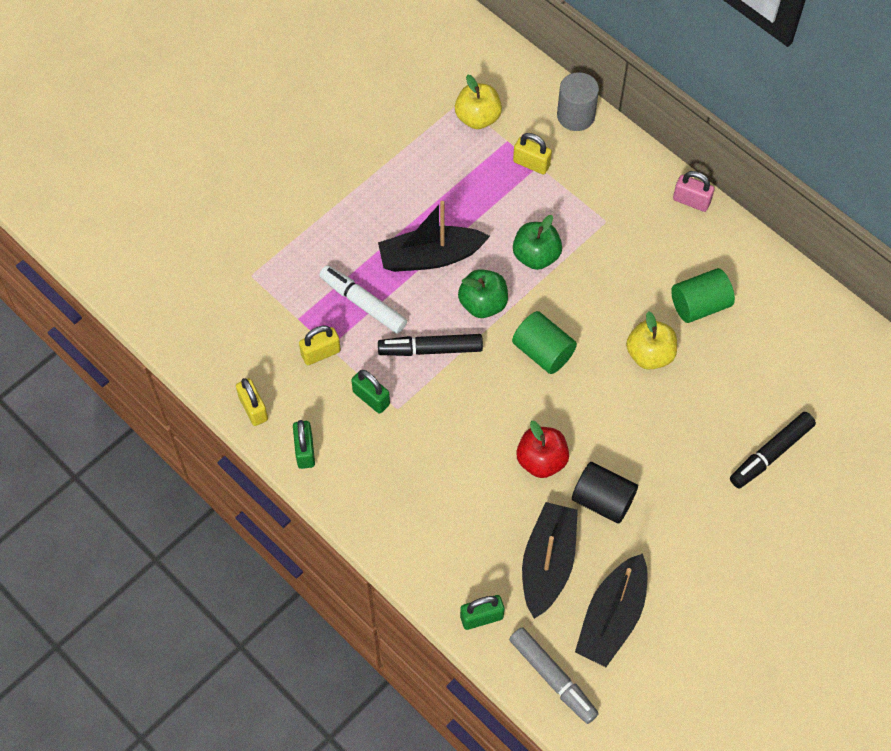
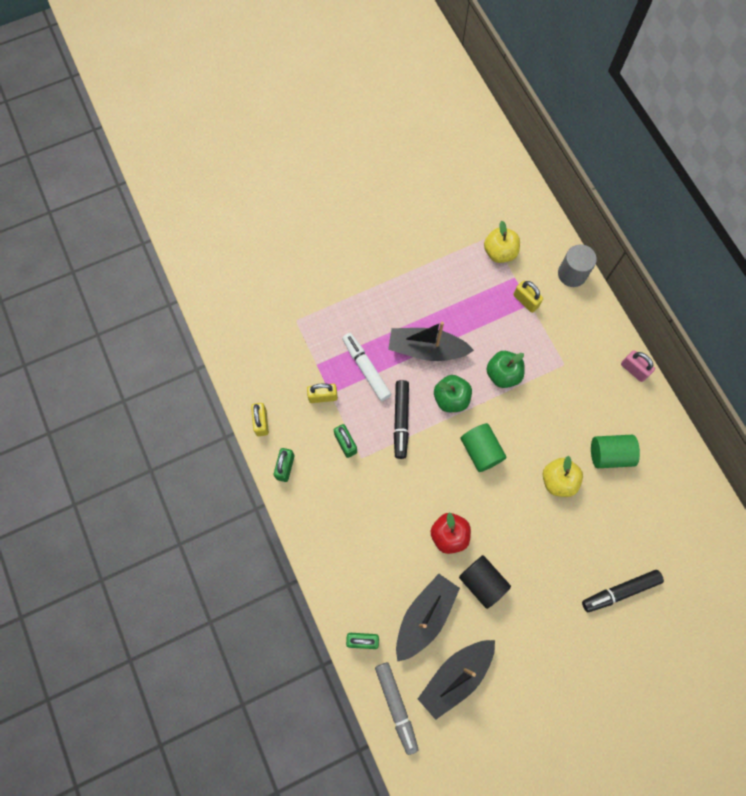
camera: 20 degrees right, 10 degrees up
black marker [378,334,483,356] -> black marker turned 105 degrees counterclockwise [394,380,409,459]

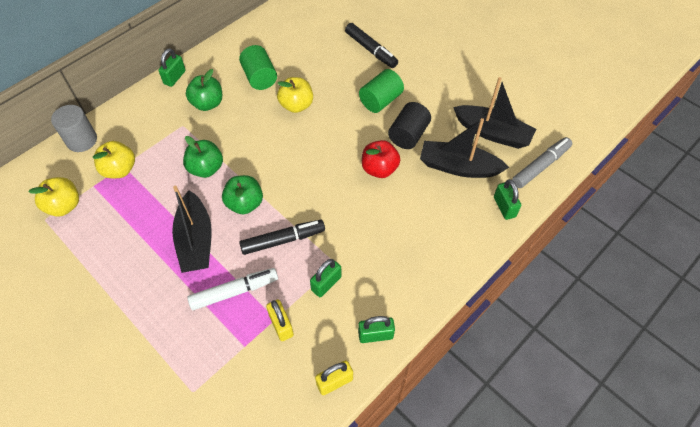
camera: 110 degrees left, 15 degrees down
white marker [342,333,392,401] -> white marker turned 150 degrees counterclockwise [187,268,278,310]
green cylinder [461,423,507,472] -> green cylinder moved to [359,69,404,113]
yellow padlock [513,281,543,313] -> yellow apple [93,141,135,178]
pink padlock [621,350,655,382] -> green padlock [159,48,186,87]
none -> green apple [186,69,222,111]

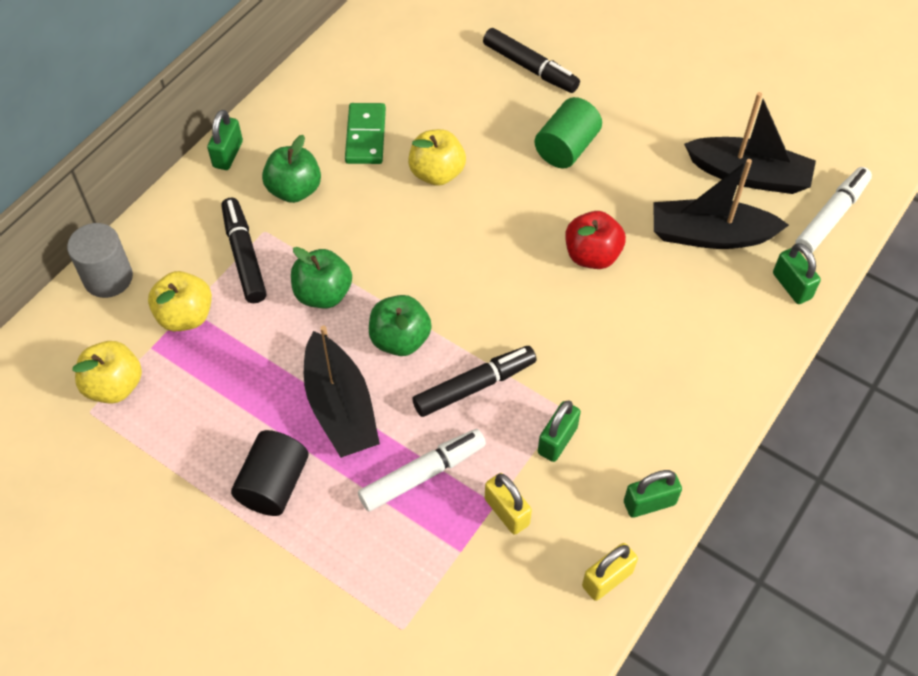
camera: 10 degrees left, 0 degrees up
green cylinder [239,45,277,90] -> green domino [345,103,386,164]
black cylinder [388,102,431,149] -> black cylinder moved to [231,430,309,516]
grey marker [512,137,572,188] -> white marker [795,167,872,253]
none -> black marker [221,198,267,303]

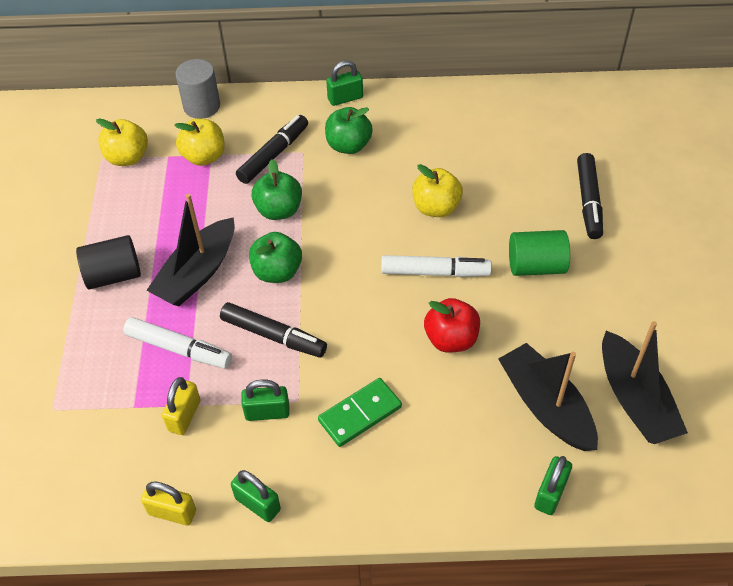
camera: 55 degrees right, 5 degrees down
green domino [345,103,386,164] -> green domino moved to [318,378,402,447]
white marker [795,167,872,253] -> white marker moved to [381,255,492,277]

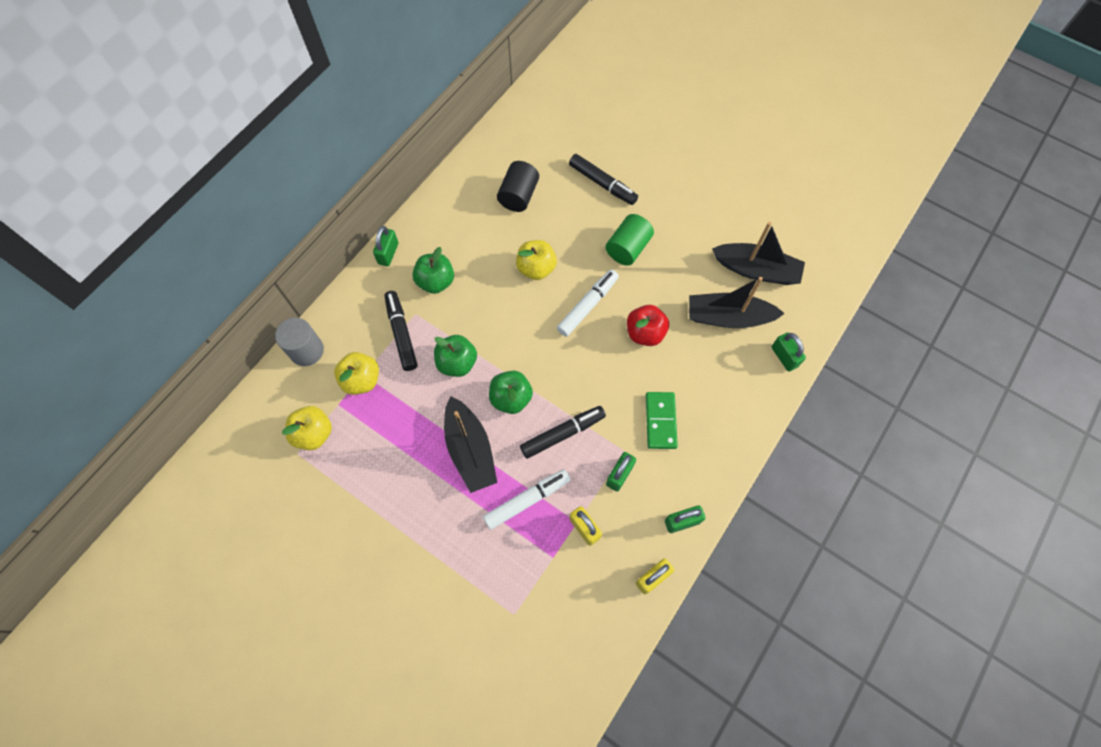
camera: 55 degrees left, 15 degrees up
black cylinder [76,235,141,289] -> black cylinder moved to [497,161,539,212]

